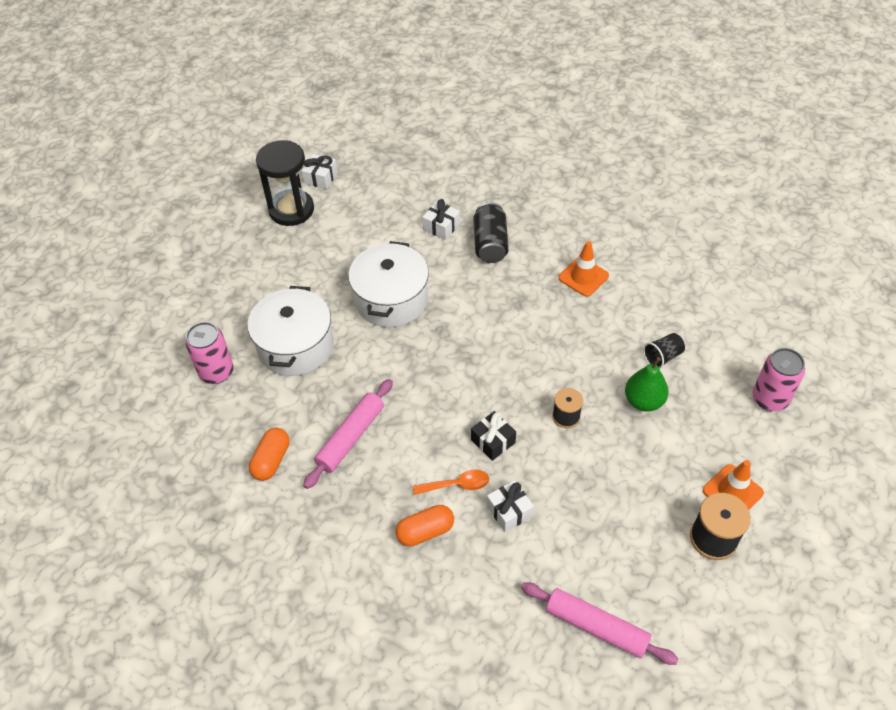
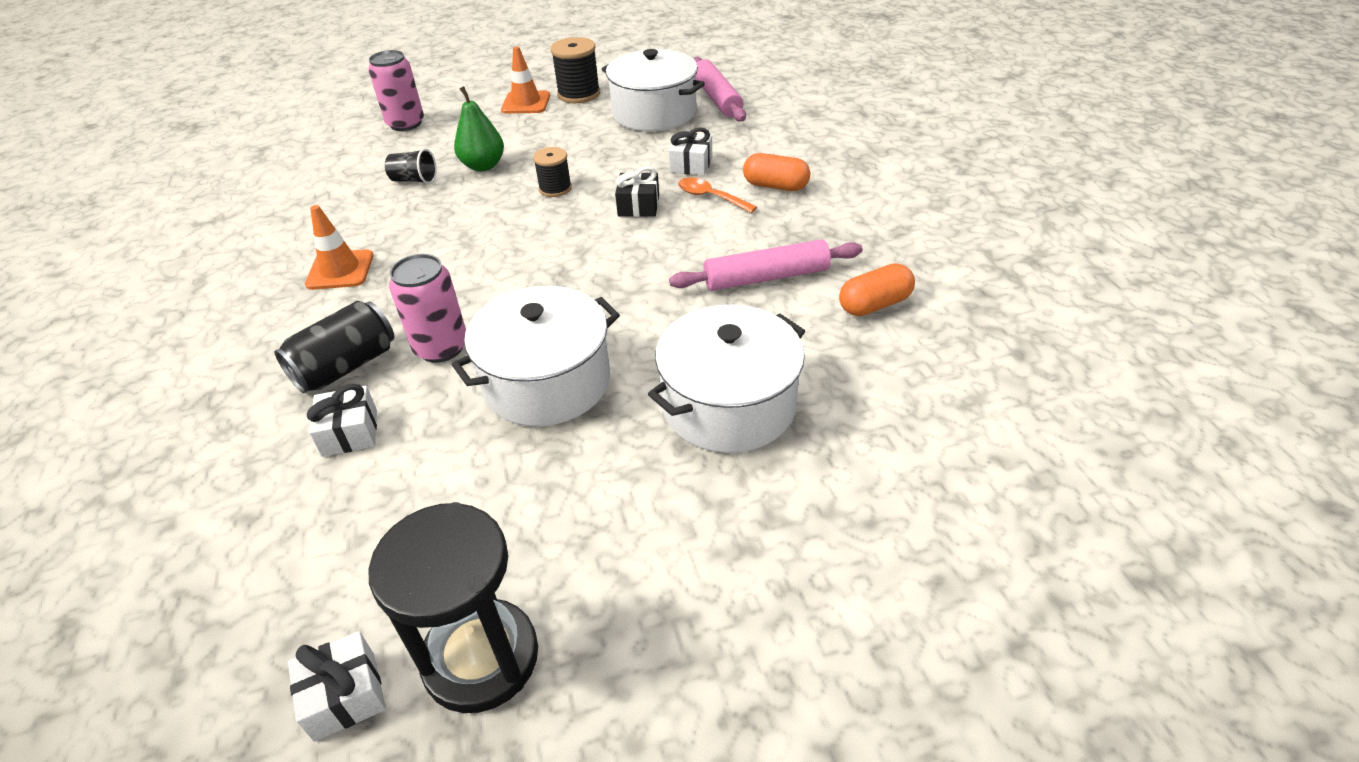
camera: 135 degrees left, 10 degrees down
pink can [185,322,234,384] -> pink can moved to [389,254,466,363]
none -> white pot [602,49,705,131]

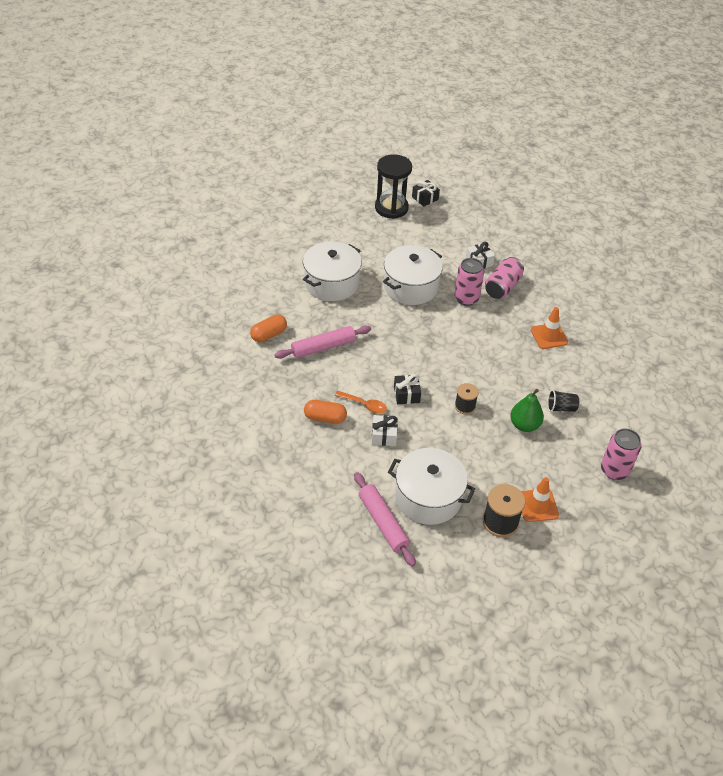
camera: 165 degrees right, 5 degrees up
black can [274,301,394,393] -> pink can [485,257,524,299]
white gift [288,631,386,742] -> black gift [412,180,440,207]

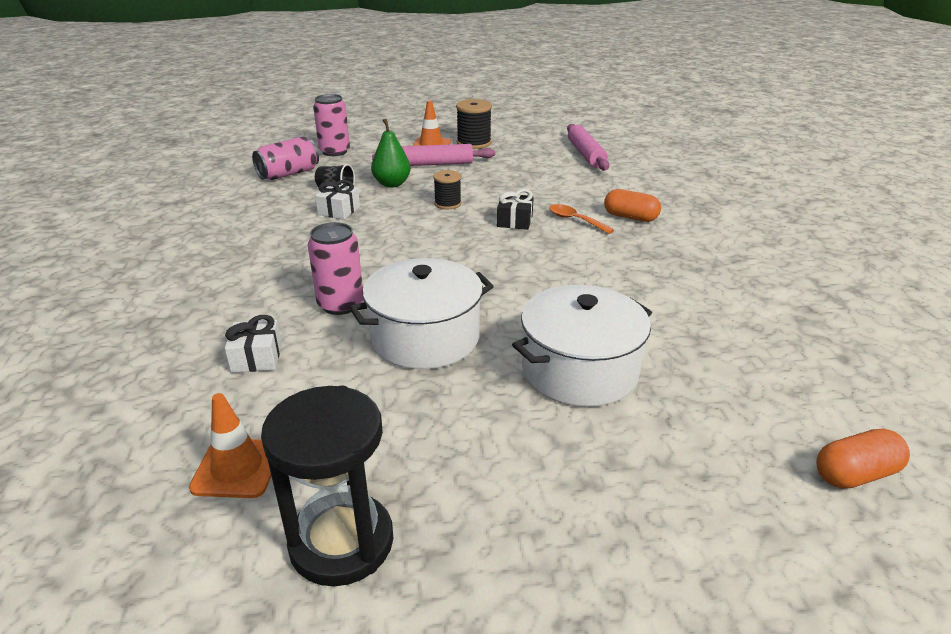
camera: 160 degrees left, 15 degrees down
orange capsule [250,315,287,342] -> orange capsule moved to [817,429,910,489]
pink rolling pin [274,326,371,359] -> pink rolling pin moved to [372,144,495,166]
white gift [372,415,398,446] -> white gift moved to [315,180,360,220]
white pot [388,448,475,525] -> none
black gift [412,180,440,207] -> none
pink can [485,257,524,299] -> pink can moved to [252,136,319,180]
orange traffic cone [531,307,568,349] -> orange traffic cone moved to [189,393,271,498]

